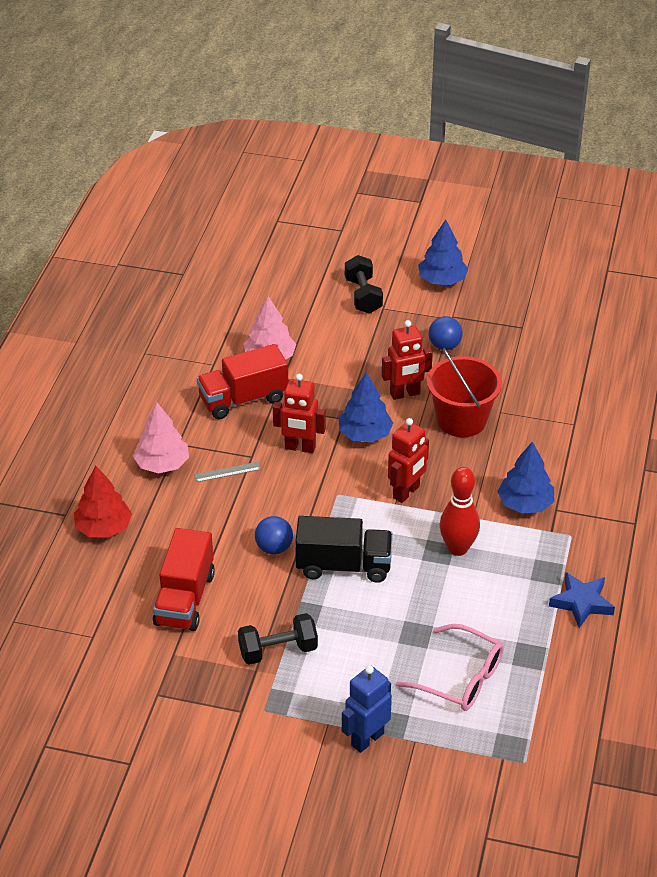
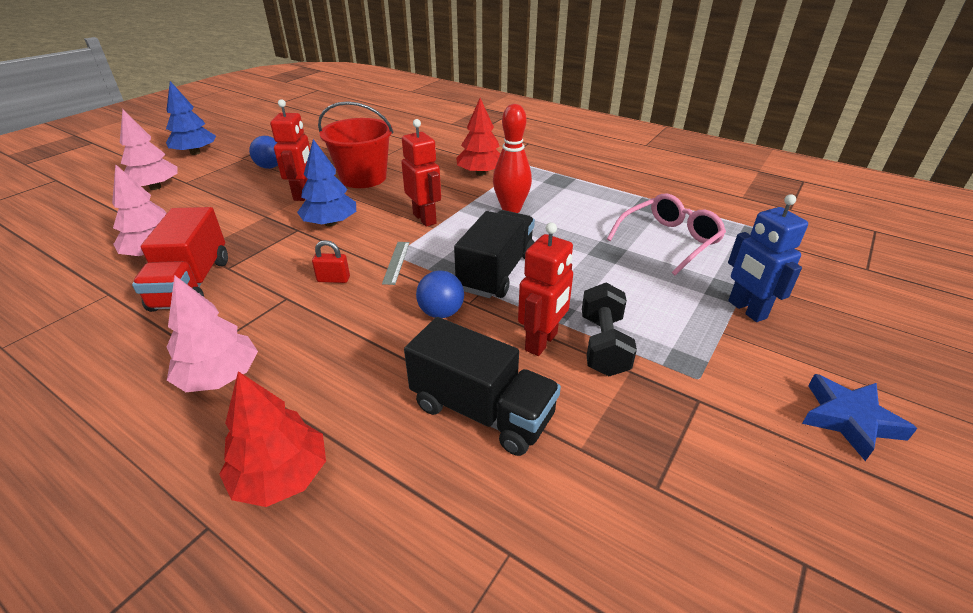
camera: 70 degrees left, 5 degrees down
red truck [153,528,215,631] -> black truck [404,317,561,456]
grey ruler [194,462,261,482] -> grey ruler moved to [382,242,410,285]
red robot [273,374,326,453] -> red robot moved to [518,222,573,356]
black dumbbell [345,255,383,314] -> pink tree [120,109,178,190]
blue tree [497,442,554,514] -> red tree [456,98,500,176]
blue star [549,572,615,628] -> blue star moved to [802,374,918,461]
none -> red padlock [312,240,350,283]

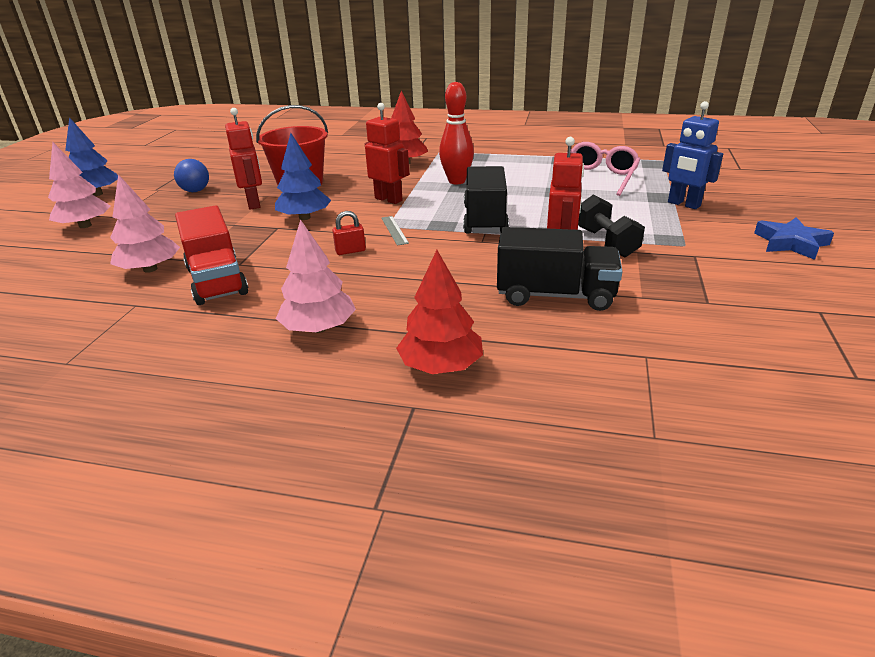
camera: 20 degrees left, 5 degrees down
blue ball [416,270,464,318] -> none

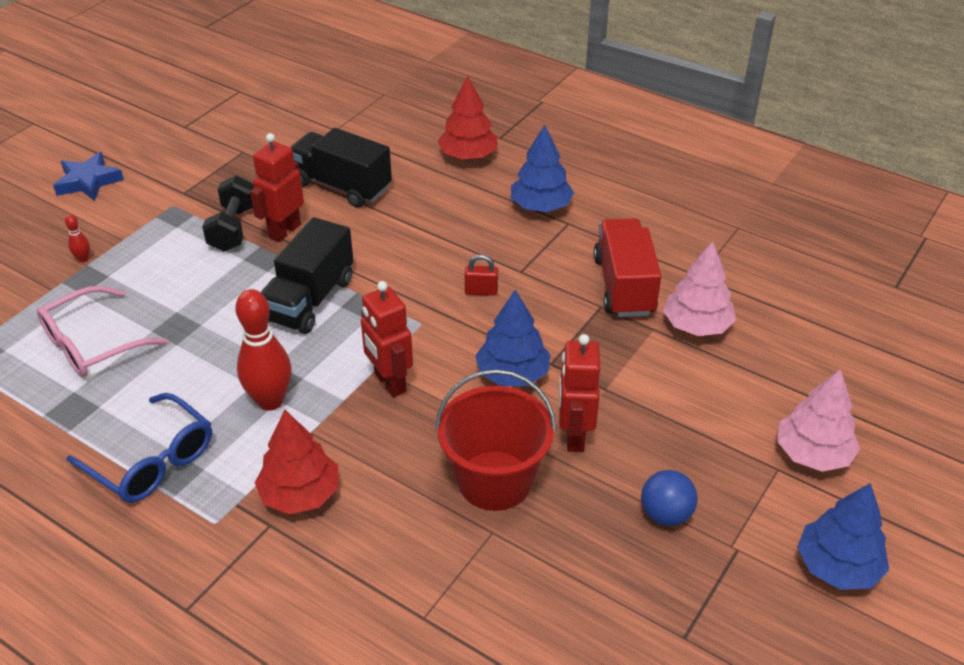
camera: 160 degrees left, 10 degrees up
pink tree [276,219,356,333] -> blue tree [511,125,574,212]
grey ruler [381,216,409,246] -> none
blue robot [662,101,723,209] -> red bowling pin [65,214,90,262]
none -> blue glasses [67,393,212,503]

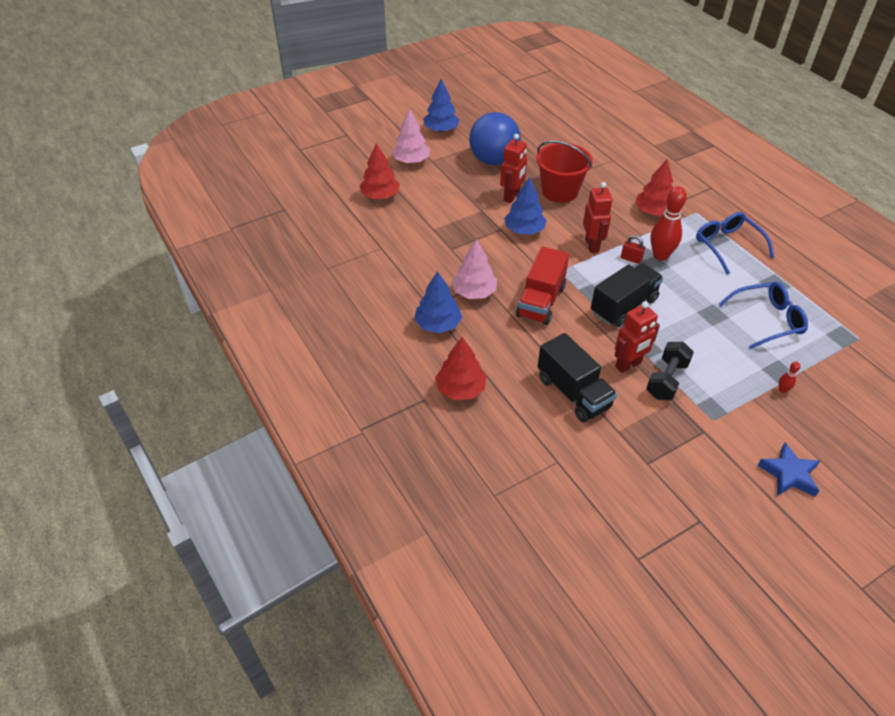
camera: 155 degrees left, 5 degrees up
pink glasses [37,286,169,377] -> blue glasses [719,282,808,349]
red padlock [464,254,498,296] -> red padlock moved to [621,235,645,264]
red truck [594,218,661,317] -> red truck moved to [516,246,569,325]
blue ball [641,470,698,526] -> blue ball [469,112,521,165], size x2.02
pink tree [663,241,736,336] -> pink tree moved to [451,239,497,299]
none -> red tree [360,143,400,199]

